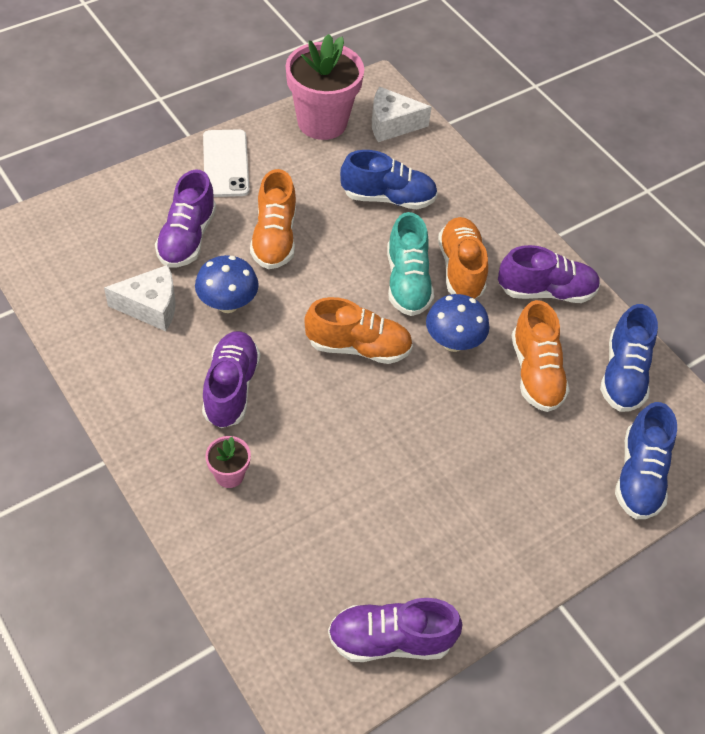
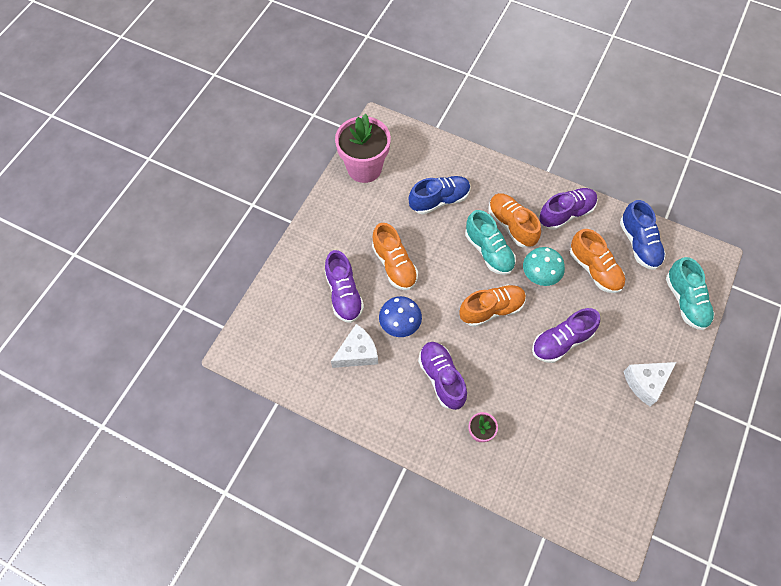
camera: 25 degrees left, 10 degrees up
white phone [203,129,249,197] -> none
purple shoe [328,598,462,662] -> purple shoe moved to [532,308,600,363]
white cheese [372,87,432,142] -> white cheese moved to [623,362,677,406]
blue mushroom [426,294,490,352] -> turquoise mushroom [523,247,565,286]
blue shoe [615,402,677,519] -> turquoise shoe [666,257,715,330]

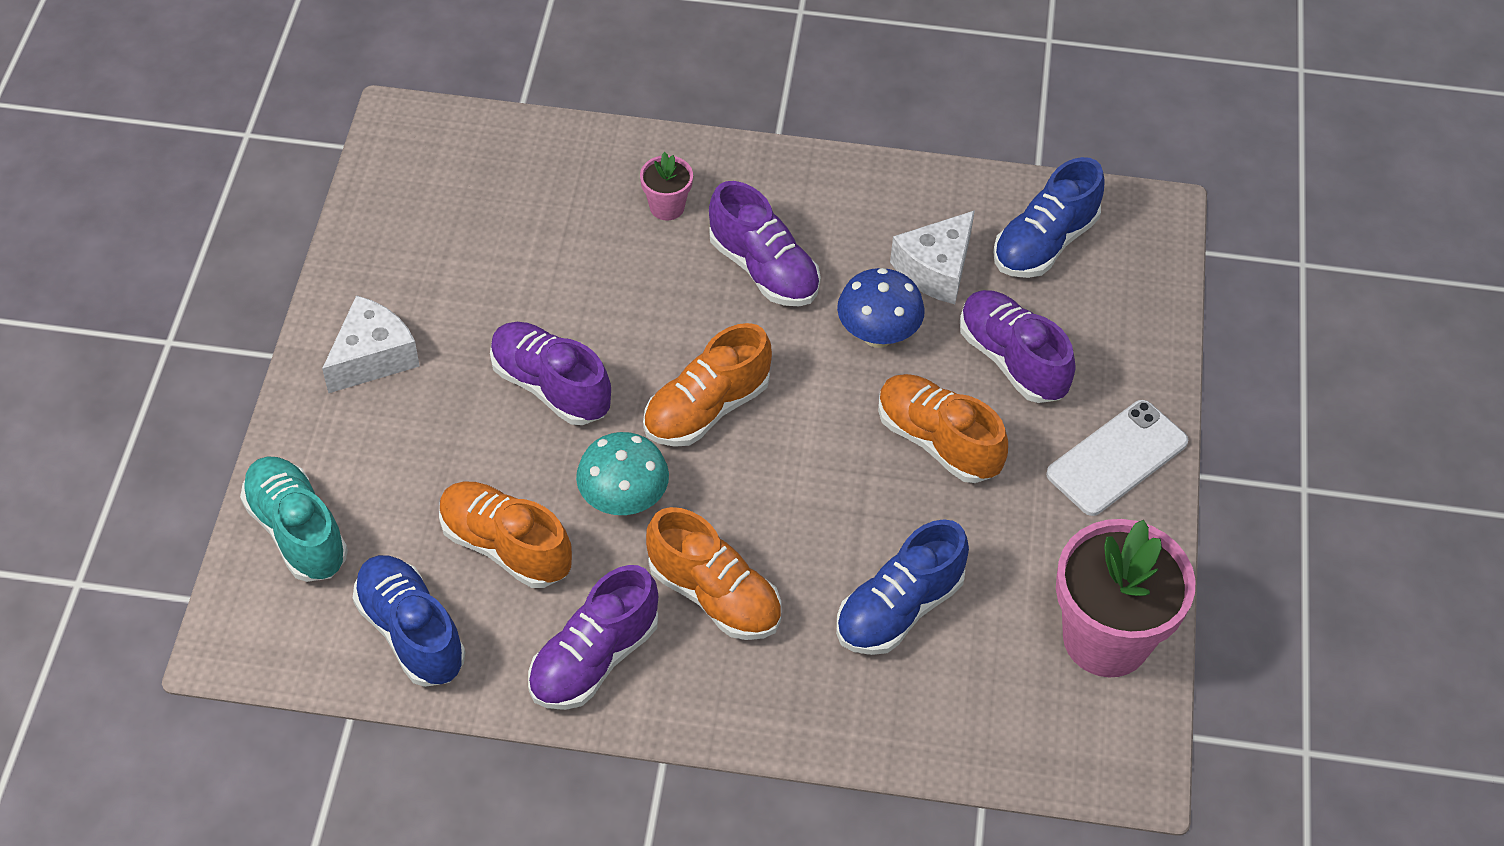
camera: 160 degrees right, 10 degrees down
turquoise shoe [465,210,516,275] -> none
purple shoe [532,308,600,363] -> purple shoe turned 90 degrees counterclockwise [490,322,611,425]
none -> blue shoe [993,157,1105,278]
none -> white phone [1046,400,1188,516]

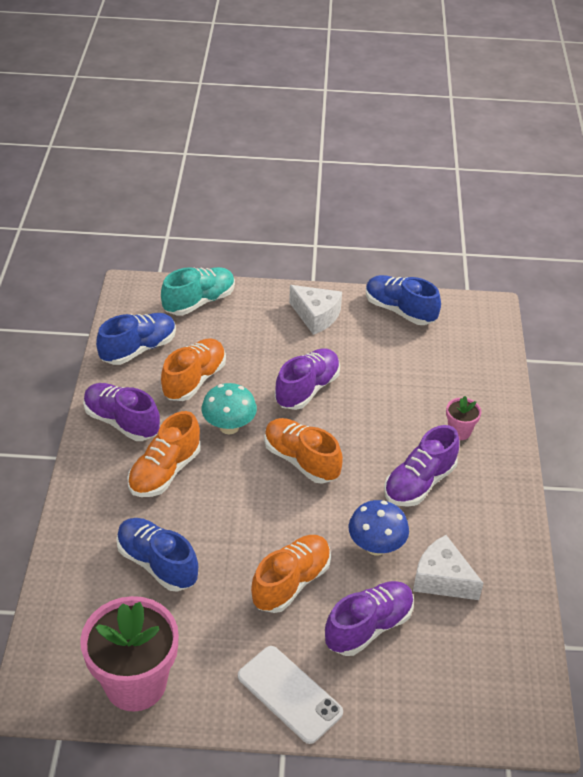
camera: 85 degrees right, 10 degrees down
blue shoe [993,157,1105,278] -> blue shoe moved to [366,275,441,325]

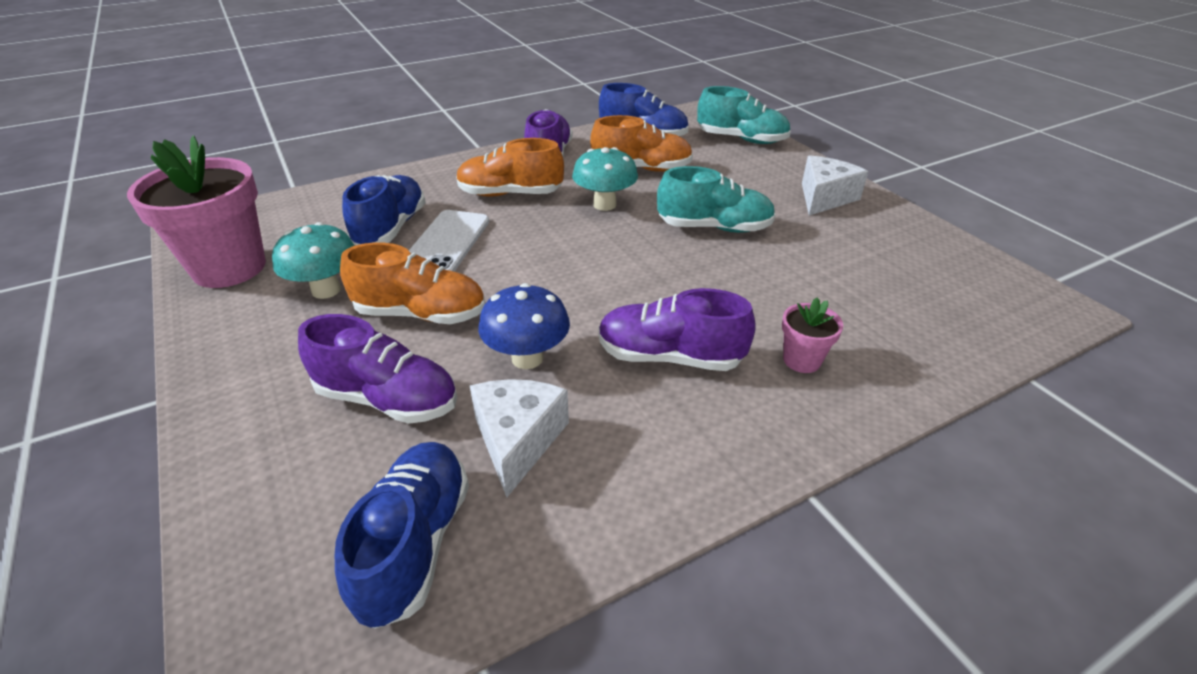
camera: 60 degrees right, 5 degrees down
white phone [238,646,343,744] -> white phone moved to [409,210,489,272]
orange shoe [264,418,343,484] -> none
purple shoe [275,348,340,410] -> turquoise shoe [657,166,776,233]
white cheese [289,285,342,335] -> white cheese turned 150 degrees counterclockwise [802,155,868,216]
blue shoe [366,275,441,325] -> blue shoe moved to [335,442,469,629]
none -> turquoise mushroom [272,222,355,299]

